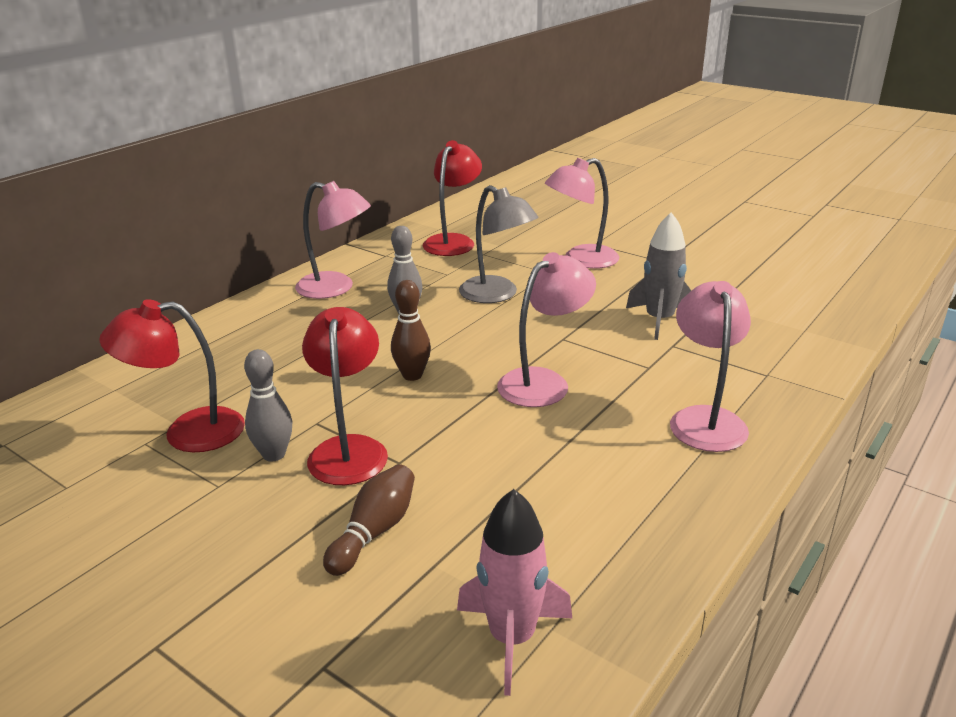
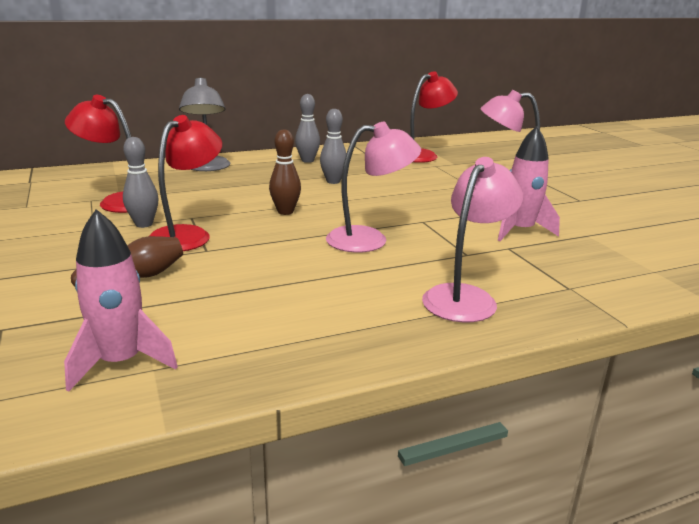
camera: 30 degrees right, 5 degrees down
pink lamp [295,181,371,299] -> grey bowling pin [295,94,320,163]
grey lamp [459,185,539,303] -> grey lamp moved to [179,77,230,171]
grey rocket [626,212,691,340] -> pink rocket [498,126,560,241]

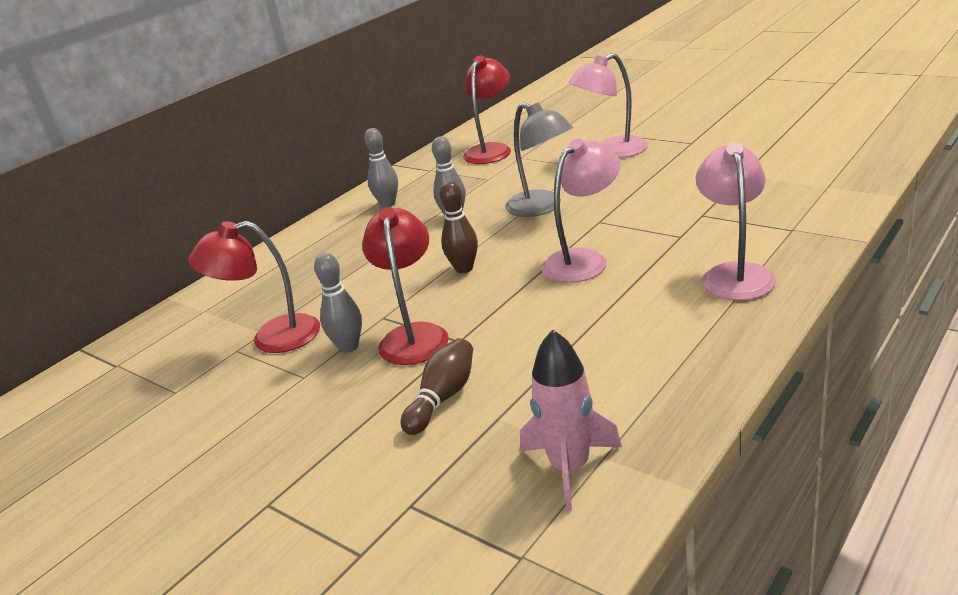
camera: 25 degrees left, 5 degrees up
grey lamp [179,77,230,171] -> grey lamp moved to [505,102,573,217]
pink rocket [498,126,560,241] -> none

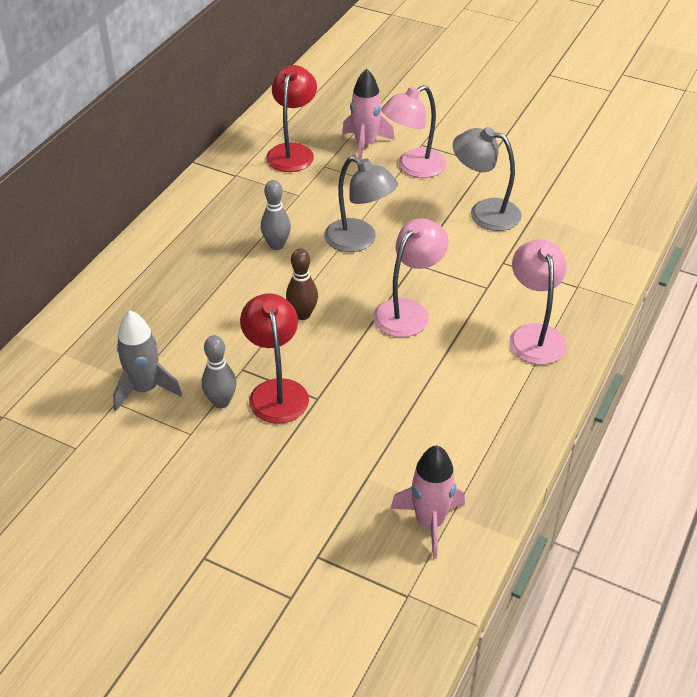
camera: 15 degrees left, 15 degrees up
red lamp [188,221,320,353] -> grey rocket [113,311,182,411]
grey bowling pin [364,128,398,207] -> none
brown bowling pin [401,338,473,435] -> none
none -> pink rocket [342,69,395,160]
none -> grey lamp [453,127,522,231]

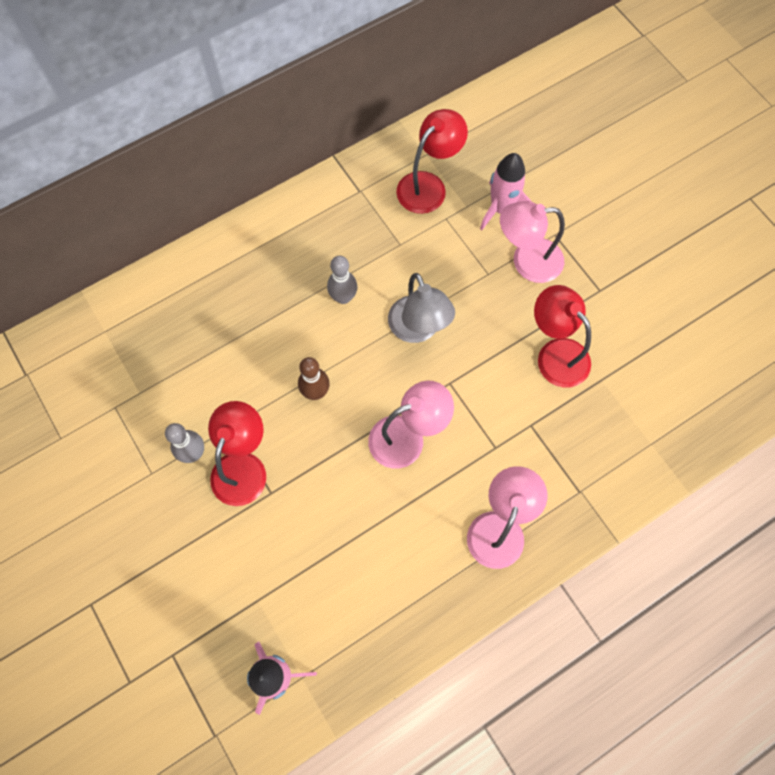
camera: 30 degrees right, 25 degrees up
grey rocket [113,311,182,411] -> none
grey lamp [453,127,522,231] -> red lamp [534,285,591,388]

